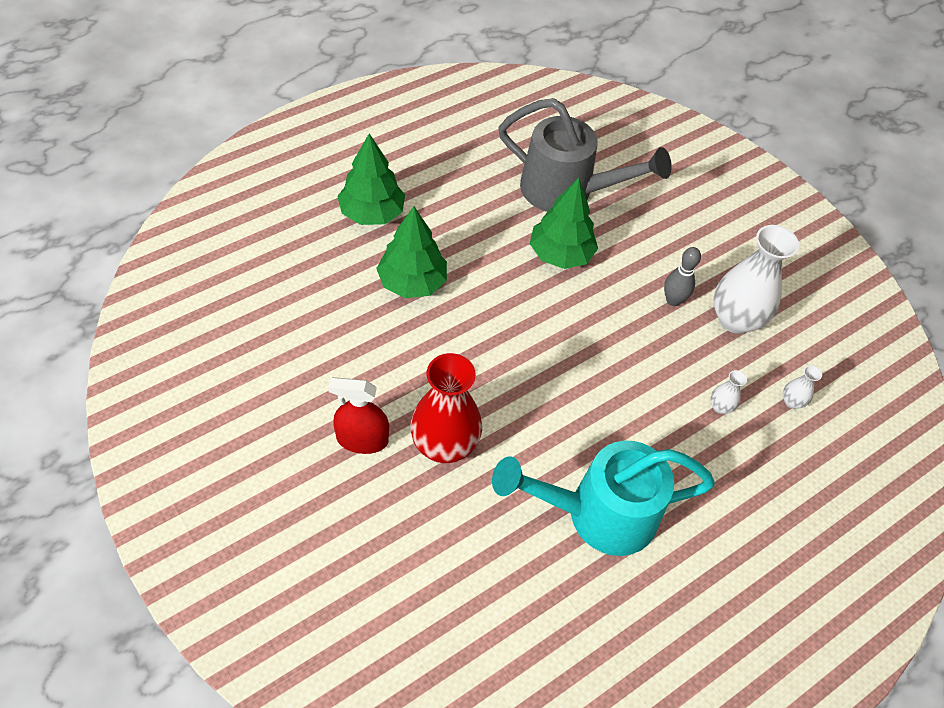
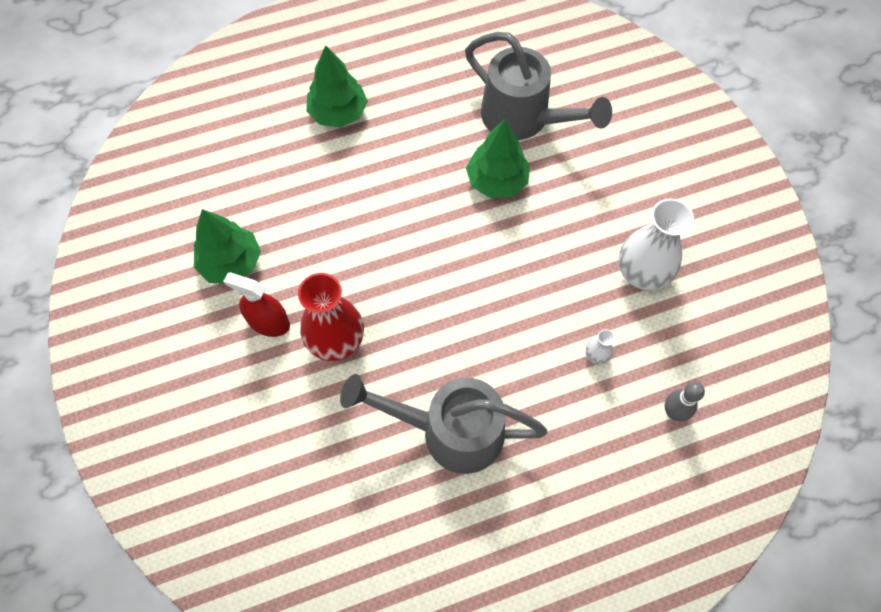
camera: 20 degrees right, 10 degrees up
green tree [376,206,447,298] -> green tree moved to [193,209,261,284]
turquoise watering can [492,441,715,556] -> grey watering can [340,374,547,474]
grey bowling pin [664,247,701,306] -> grey bowling pin moved to [665,382,705,421]
white vase [783,365,822,409] -> none

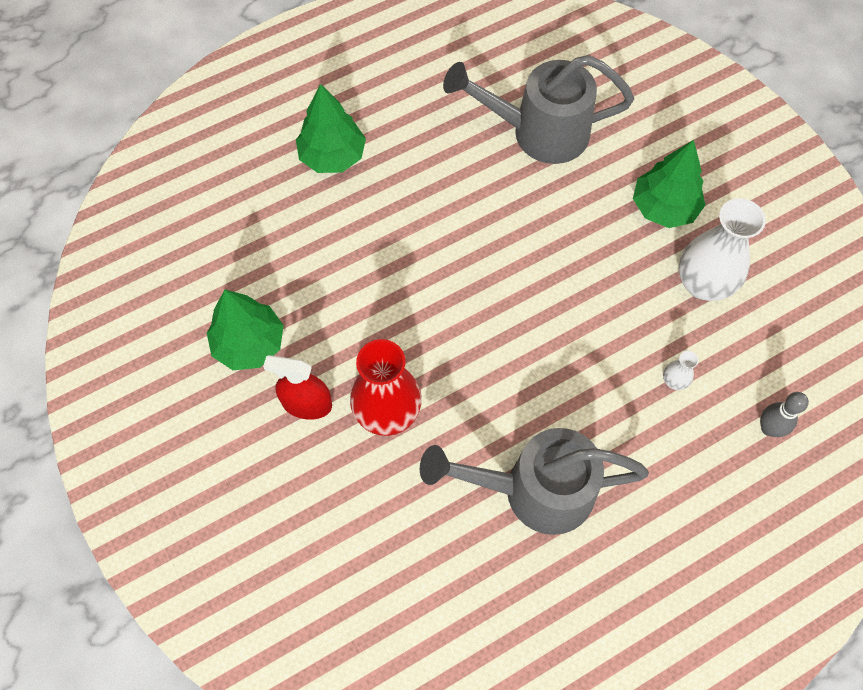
camera: 10 degrees left, 0 degrees up
grey watering can [465,32,612,140] -> grey watering can turned 150 degrees clockwise [443,55,634,164]
green tree [466,119,530,198] -> green tree moved to [633,140,705,228]

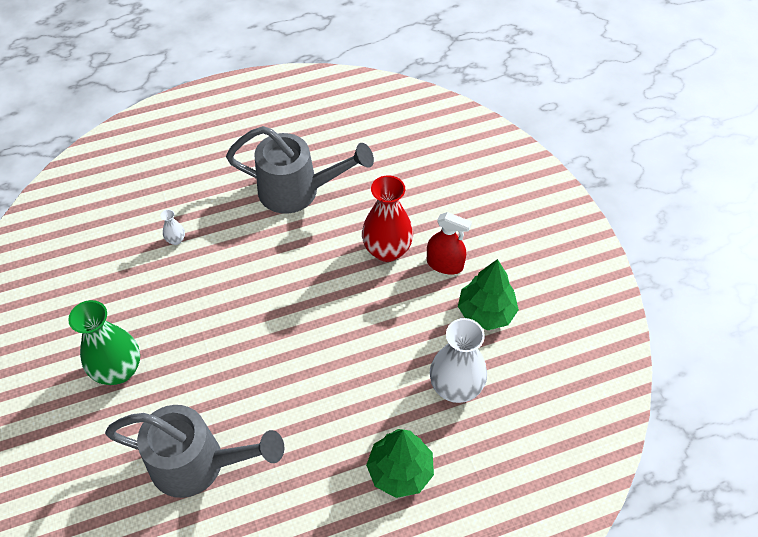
camera: 170 degrees left, 10 degrees down
green tree [633,140,705,228] -> green vase [68,300,140,385]
white vase [679,198,766,301] -> white vase moved to [430,318,487,403]
grey bowling pin [760,392,809,437] -> none

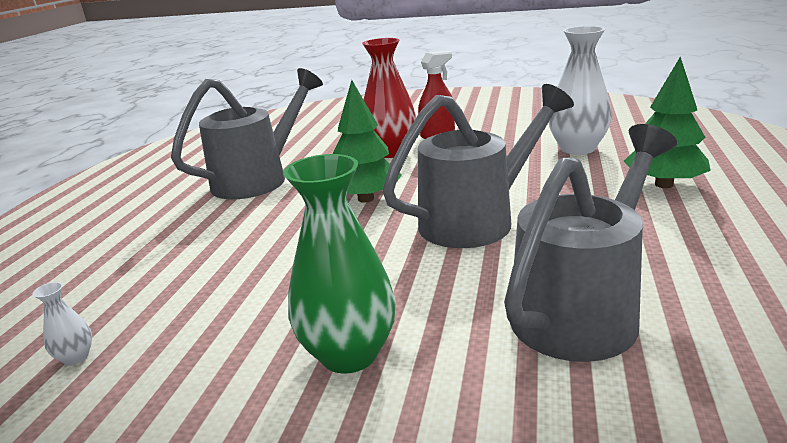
camera: 55 degrees left, 30 degrees down
white vase [161,209,185,245] -> white vase moved to [32,282,92,365]
green tree [458,259,519,330] -> green tree moved to [332,80,402,203]
none -> grey watering can [382,84,574,248]

